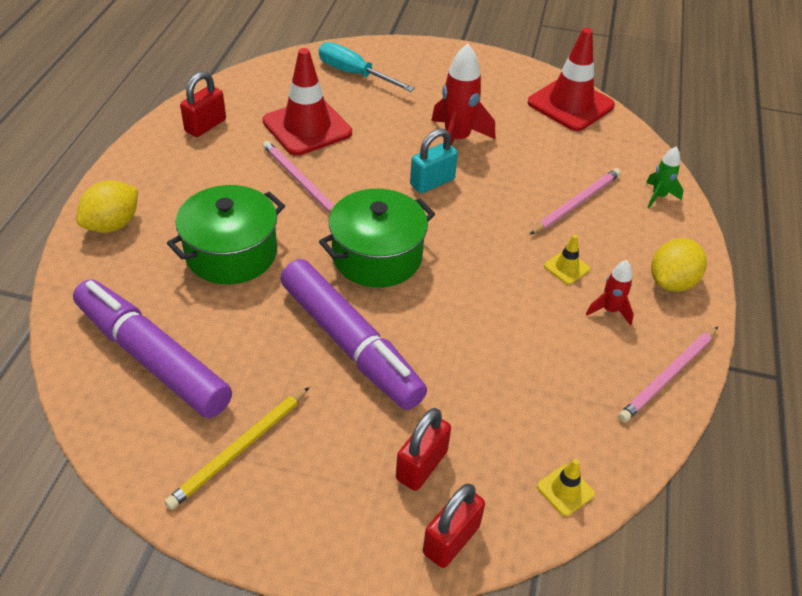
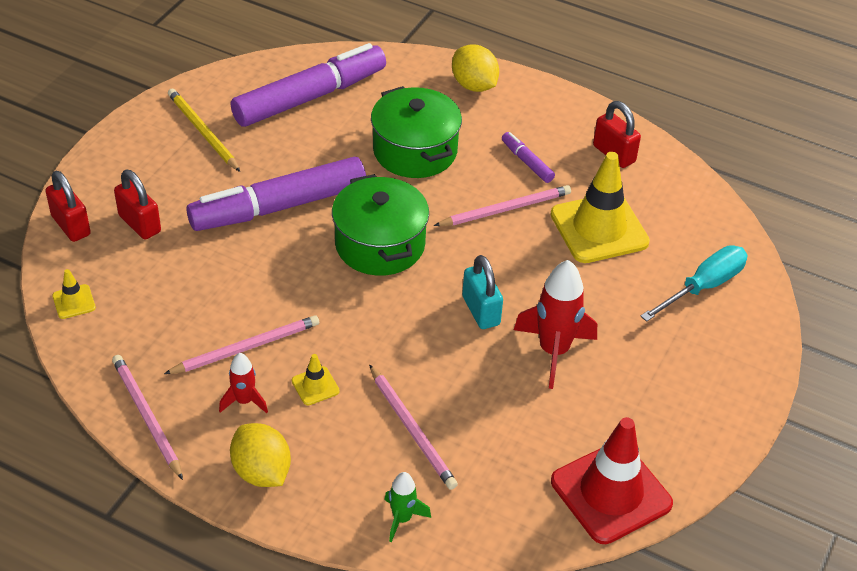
camera: 105 degrees right, 0 degrees up
red traffic cone [262,48,352,156] -> yellow traffic cone [550,152,650,263]
none -> pink pencil [164,315,319,374]
none -> purple marker [502,132,555,183]

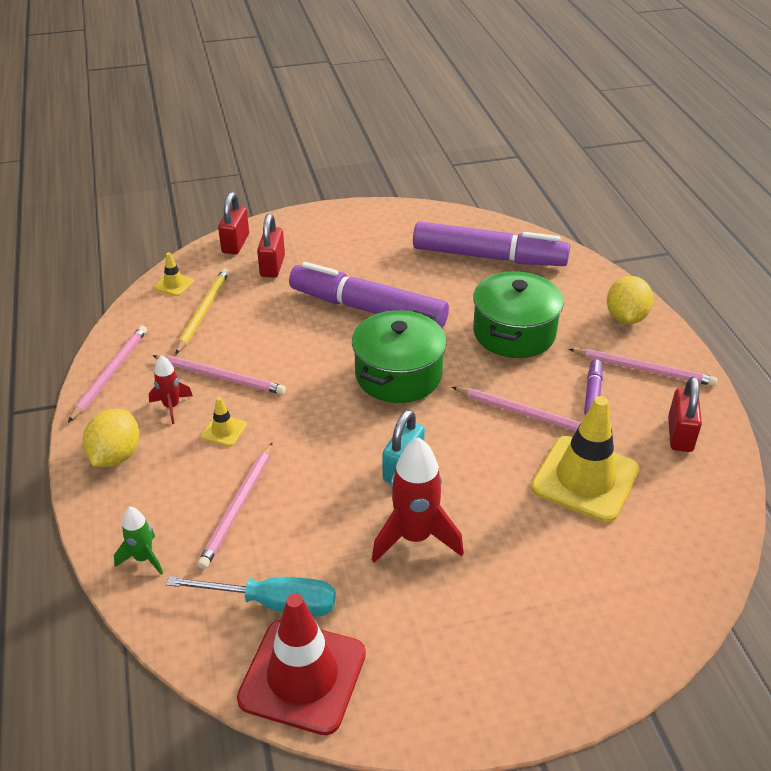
camera: 50 degrees right, 5 degrees down
yellow pencil [168,88,240,172] -> yellow pencil moved to [175,269,229,355]
turquoise screwdriver [640,245,748,322] -> turquoise screwdriver moved to [166,576,336,616]
none -> pink pencil [569,348,717,386]

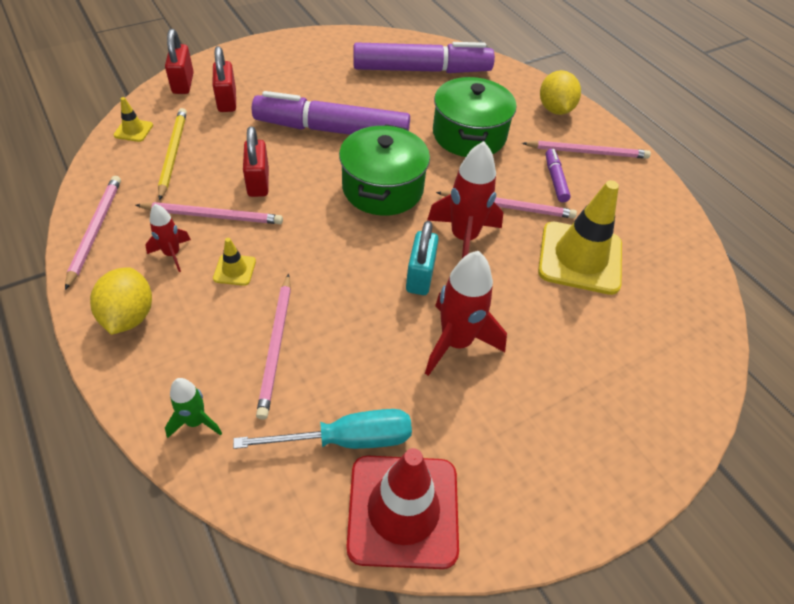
camera: 20 degrees left, 10 degrees up
red padlock [668,376,702,452] -> red padlock moved to [243,126,269,197]
none -> red rocket [427,141,503,258]

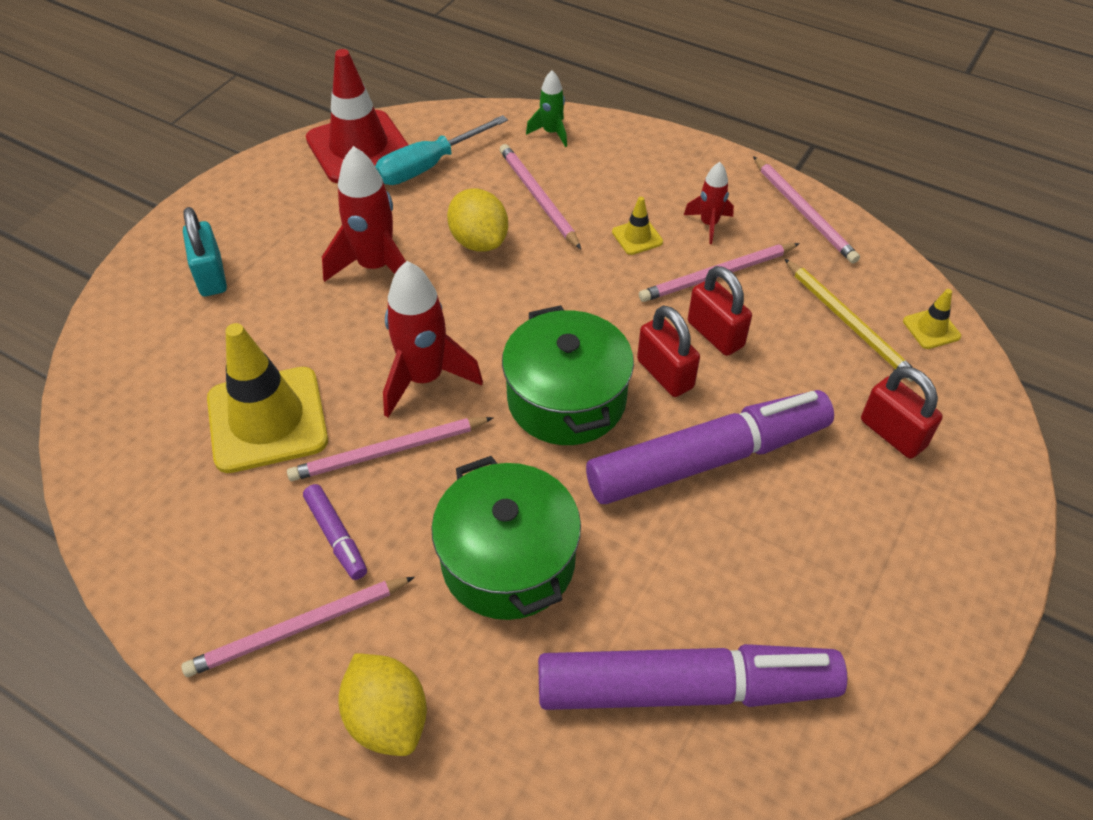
camera: 155 degrees right, 0 degrees up
yellow lemon [90,267,152,335] -> yellow lemon moved to [447,188,508,252]
red padlock [165,29,194,94] -> red padlock moved to [637,305,700,397]
purple marker [353,42,495,73] -> purple marker turned 150 degrees counterclockwise [538,644,848,710]
turquoise padlock [406,221,439,295] -> turquoise padlock moved to [183,207,227,296]

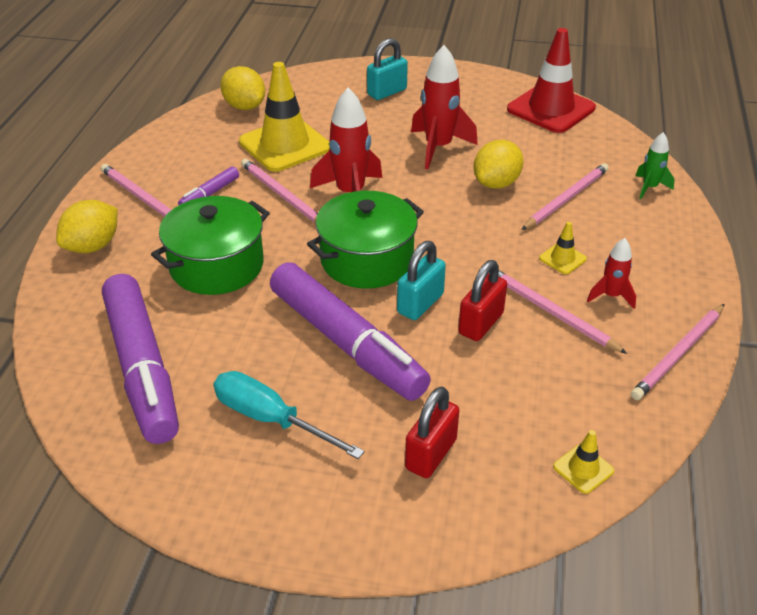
camera: 70 degrees right, 10 degrees down
turquoise screwdriver [375,115,508,185] -> turquoise screwdriver moved to [214,371,365,459]
red padlock [637,305,700,397] -> turquoise padlock [397,241,446,320]
yellow pencil [785,259,913,382] -> none
none -> yellow lemon [220,66,265,110]

